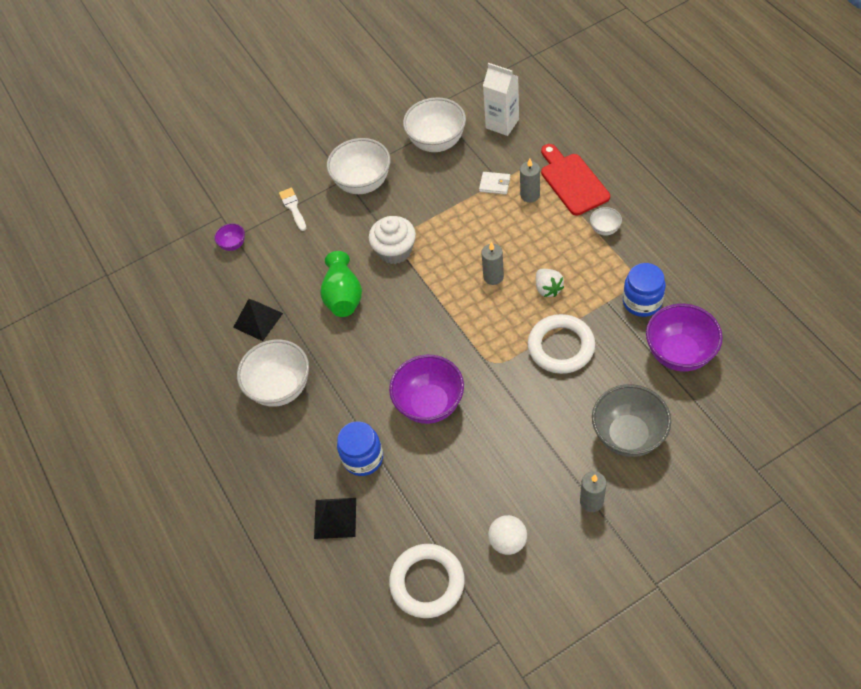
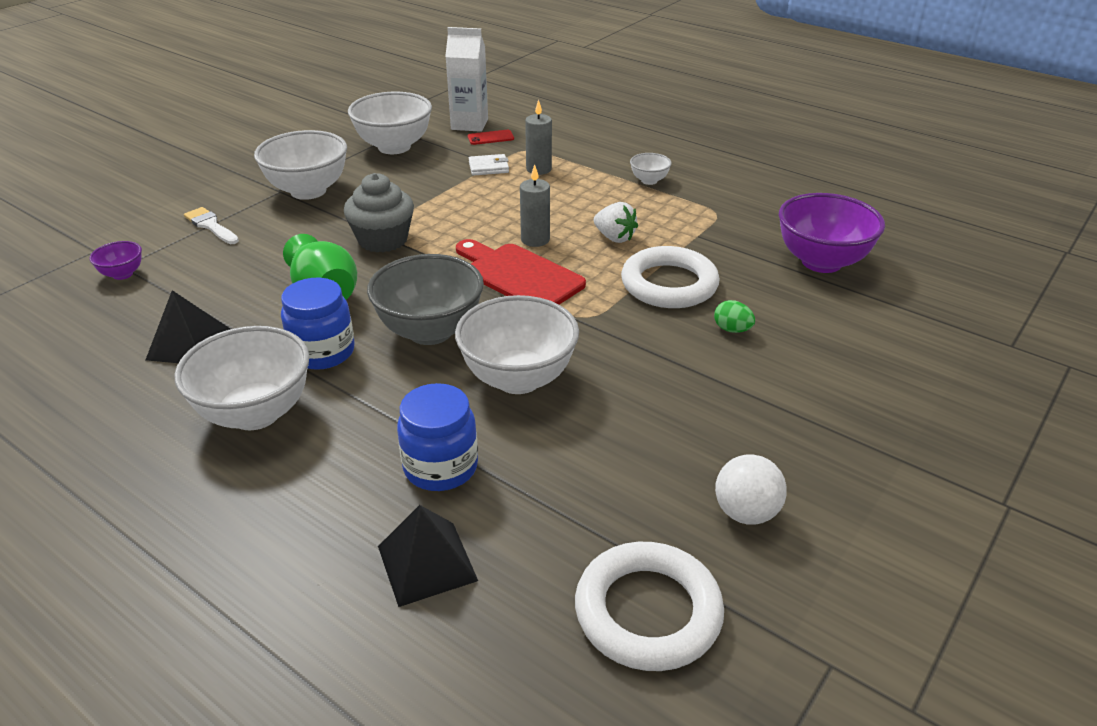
camera: 30 degrees left, 20 degrees down
white cupcake [369,216,416,264] -> grey cupcake [344,173,414,252]
purple bowl [389,355,464,424] -> white bowl [455,295,579,394]
red cutting board [541,144,610,215] -> red cutting board moved to [456,239,586,305]
grey candle [580,471,607,512] -> none
grey bowl [592,384,671,457] -> grey bowl moved to [367,254,484,345]
blue jar [623,263,666,317] -> blue jar moved to [281,278,355,370]
none -> red phone [468,130,514,145]
none -> green egg [714,300,755,333]

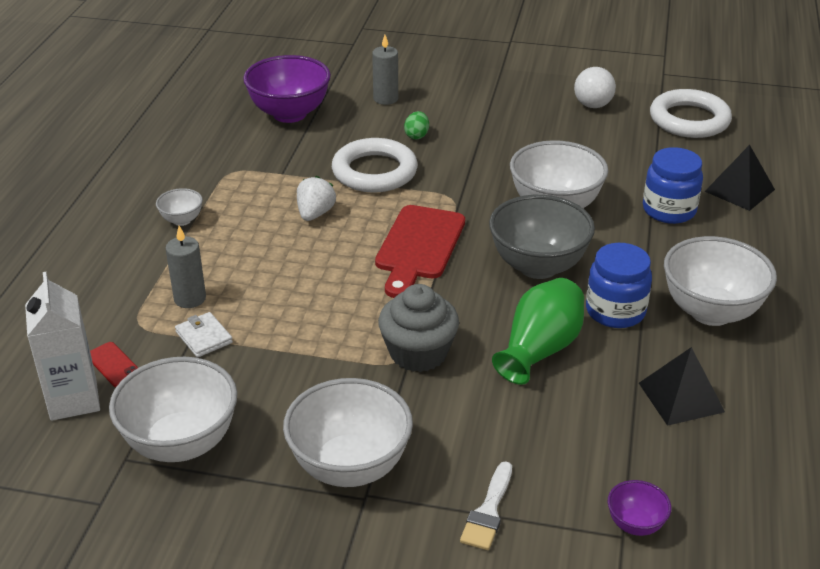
camera: 115 degrees left, 0 degrees up
grey candle [520,164,550,247] -> grey candle moved to [372,35,398,105]

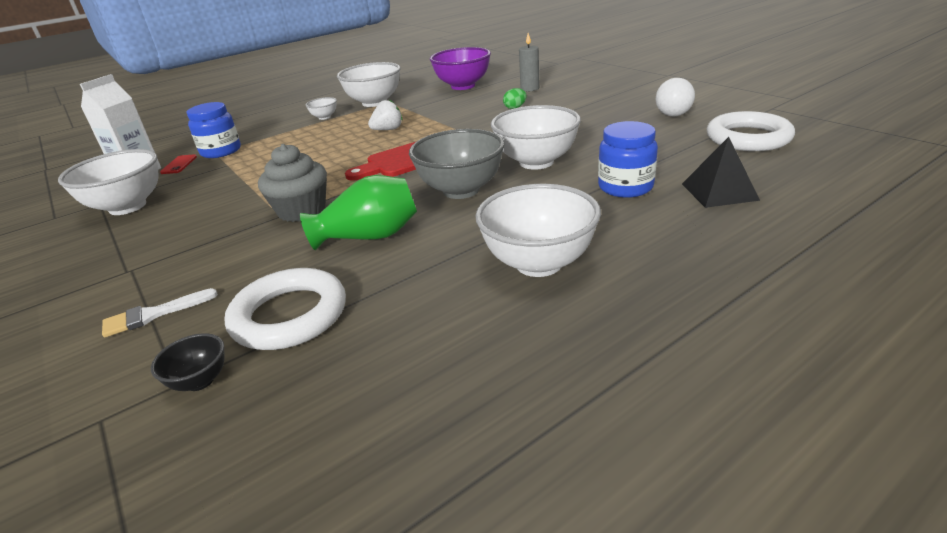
camera: 45 degrees right, 5 degrees down
grey candle [165,226,206,308] -> none
white wallet [175,312,233,358] -> none
white bowl [283,378,413,487] -> white bowl moved to [337,62,400,107]
white ring [332,138,418,192] -> white ring moved to [225,268,346,350]
blue jar [586,243,652,328] -> blue jar moved to [186,102,241,158]
purple bowl [608,480,671,536] -> black bowl [151,333,225,391]
black pyramid [639,347,725,426] -> none

